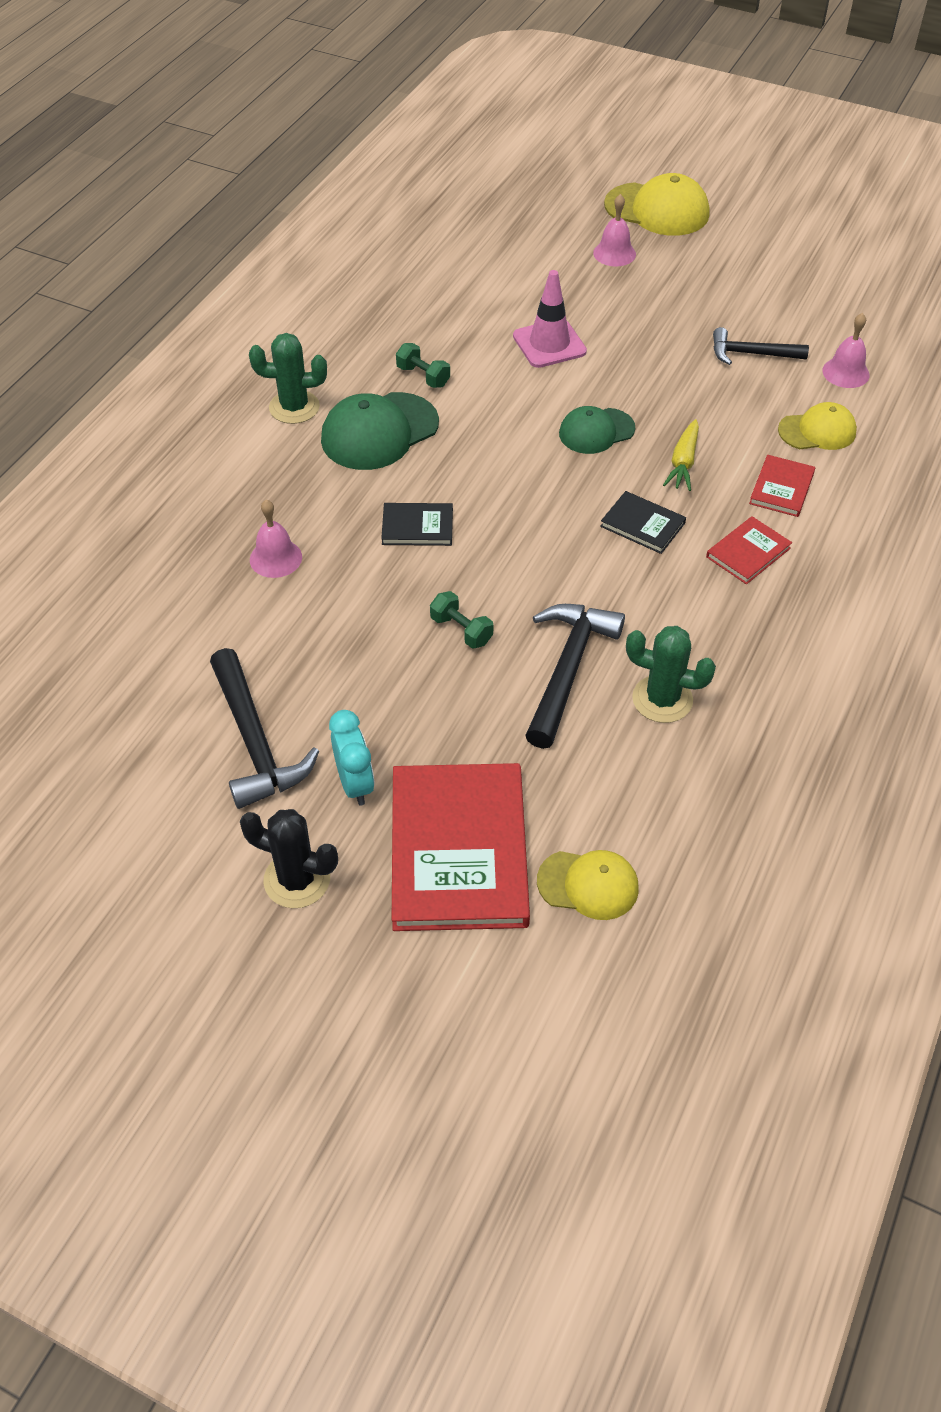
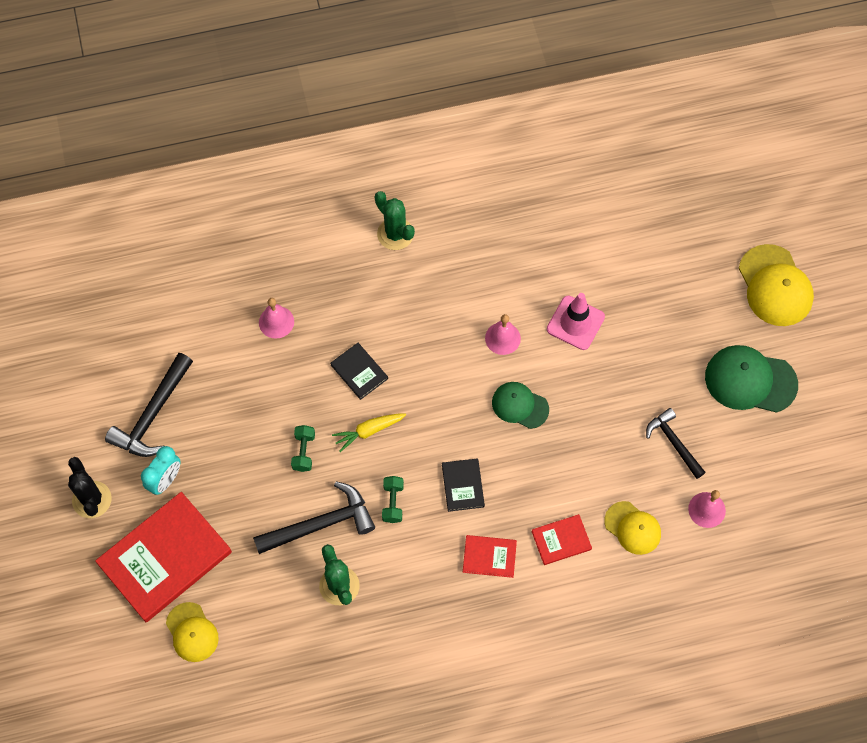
camera: 50 degrees right, 15 degrees up
green cap [321,392,439,470] -> green cap moved to [705,345,798,413]
green dumbbell [396,343,450,388] -> green dumbbell moved to [382,476,404,523]
pink bell [593,194,636,267] -> pink bell moved to [485,314,521,355]
yellow carrot [663,419,699,491] -> yellow carrot moved to [332,413,406,452]

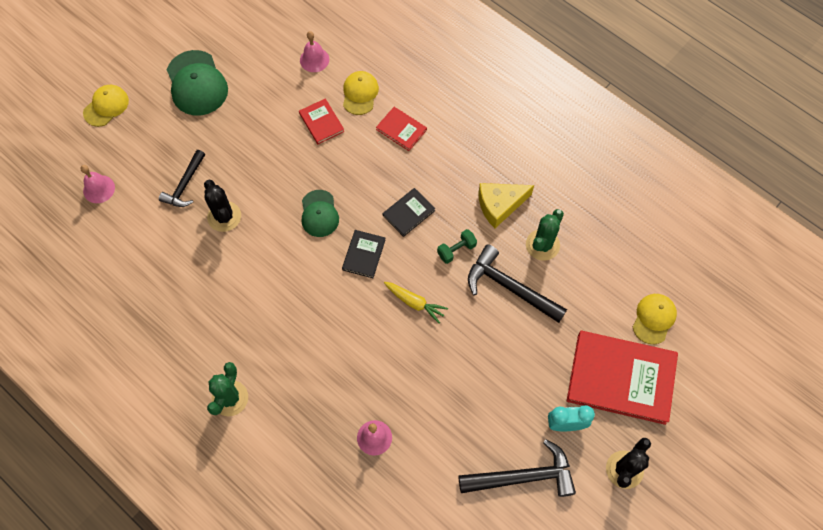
camera: 125 degrees left, 0 degrees up
green dumbbell [291,425,315,472] -> none
black book [330,343,388,400] -> black book moved to [342,230,386,278]
red book [463,535,517,578] -> red book moved to [299,98,345,144]
pink bell [485,314,521,355] -> pink bell moved to [80,165,115,203]
pink traffic cone [547,293,605,350] -> black cactus [204,180,241,232]
black hammer [646,408,706,479] -> black hammer moved to [159,150,205,207]
yellow cap [739,244,814,326] -> yellow cap [83,85,129,127], size x0.63
none -> yellow cheese [478,183,534,228]

